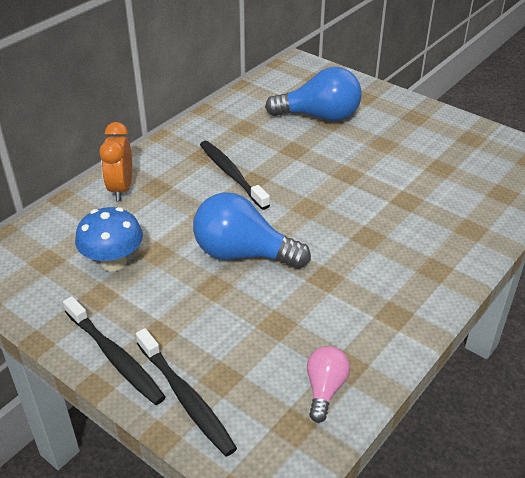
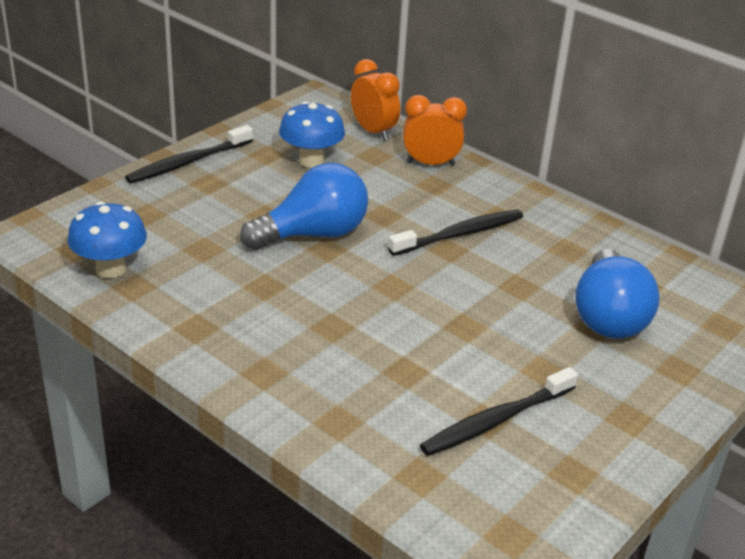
camera: 90 degrees right, 5 degrees down
black toothbrush [136,328,237,457] -> black toothbrush moved to [420,367,578,456]
blue light bulb [193,192,311,269] -> blue light bulb turned 45 degrees clockwise [240,163,368,250]
pink light bulb [307,346,350,423] -> blue mushroom [68,201,147,278]
none -> orange clock [351,59,400,141]

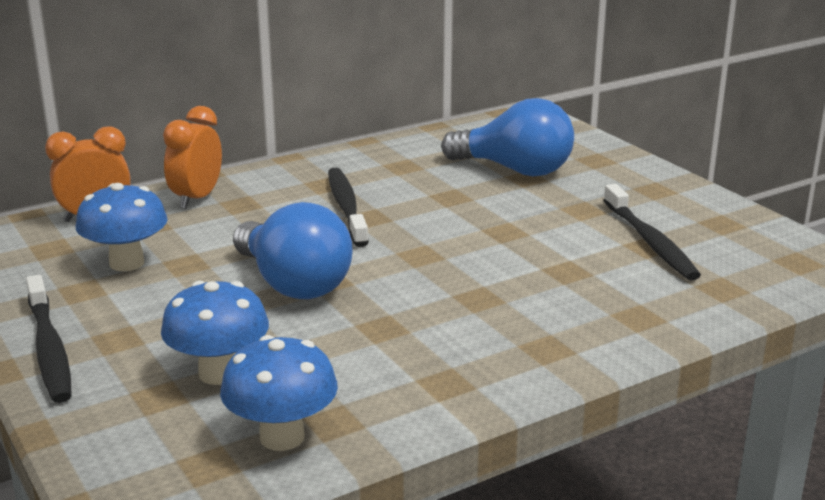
camera: 70 degrees left, 10 degrees down
blue light bulb [240,163,368,250] -> blue light bulb turned 150 degrees clockwise [233,202,353,299]
none -> blue mushroom [161,281,269,385]

